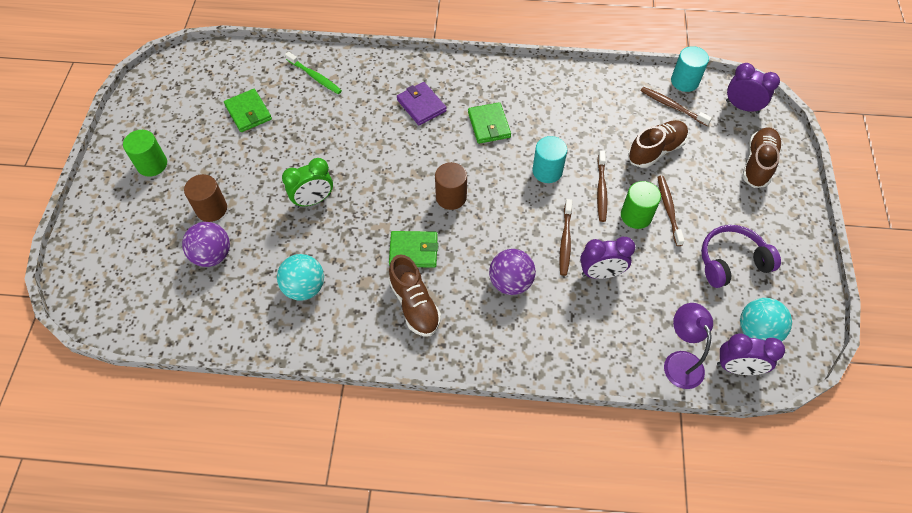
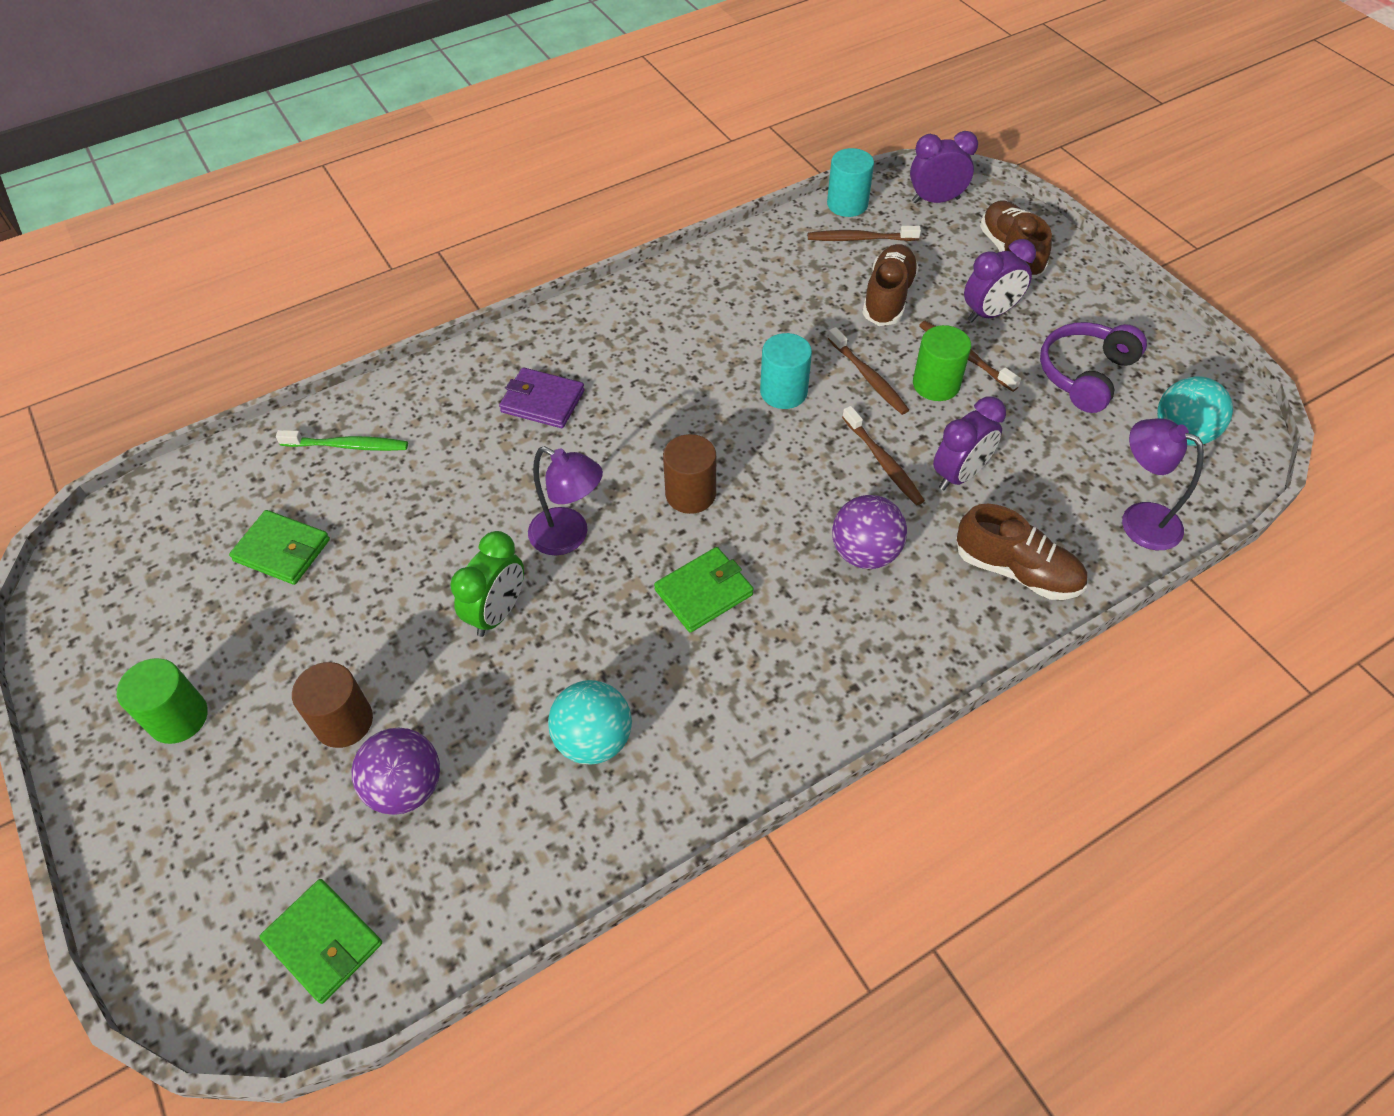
camera: 35 degrees left, 5 degrees down
brown shoe [388,254,441,336] -> brown shoe moved to [956,504,1087,600]
green wallet [468,102,511,144] -> green wallet moved to [259,879,382,1004]
purple clock [717,333,785,375] -> purple clock moved to [964,239,1036,323]
none -> purple lamp [528,446,603,555]

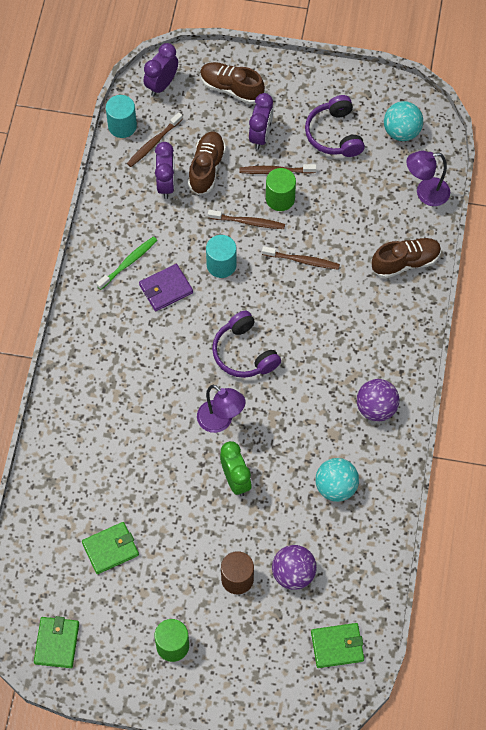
camera: 50 degrees left, 10 degrees up
green toothbrush [276,430,408,451] -> green toothbrush moved to [96,236,157,290]
purple wallet [499,367,585,428] -> purple wallet moved to [139,264,193,311]
purple lamp [528,446,603,555] -> purple lamp turned 60 degrees clockwise [197,385,246,433]
green wallet [654,547,754,633] -> green wallet moved to [34,616,79,668]
brown cylinder [663,434,716,514] -> purple headphones [212,310,281,378]
purple ball [832,495,907,569] -> purple ball moved to [357,379,399,422]
brown shoe [863,244,919,326] -> brown shoe turned 45 degrees clockwise [188,132,226,195]
purple clock [933,396,1006,490] -> purple clock moved to [155,142,175,199]

